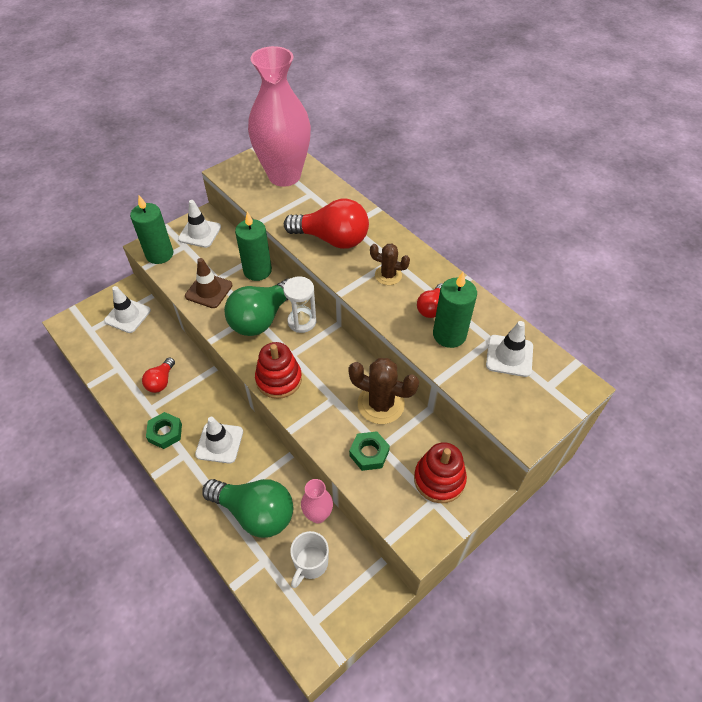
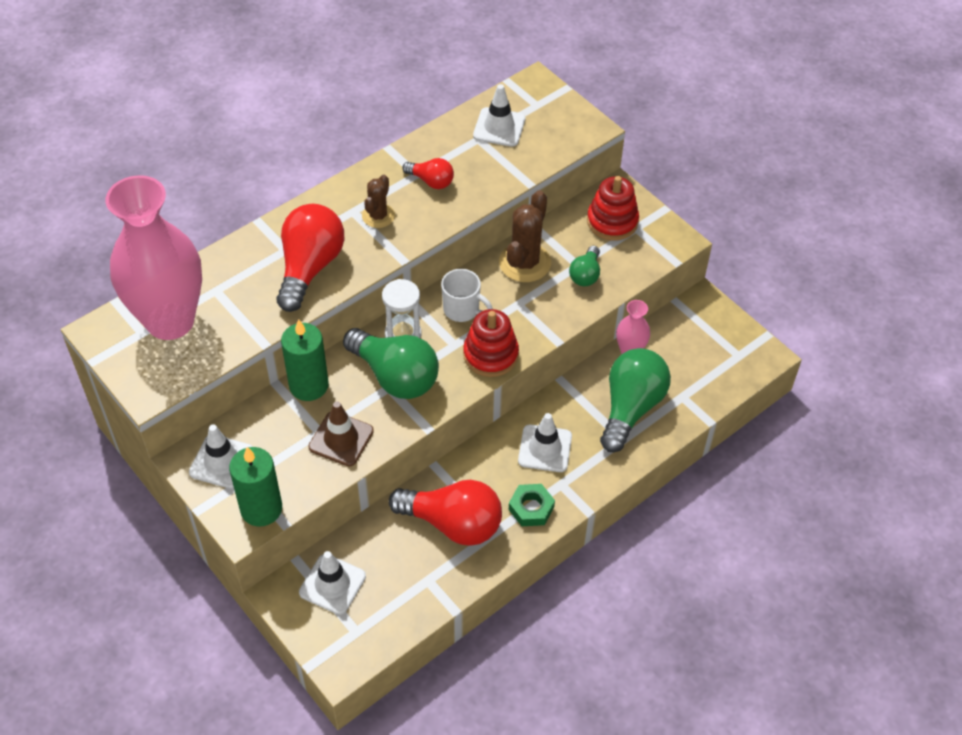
camera: 90 degrees left, 0 degrees up
red light bulb [142,357,175,393] -> red light bulb [389,480,502,546], size x1.93
white mug [290,531,329,588] -> white mug moved to [441,269,493,322]
green nut [349,431,390,471] -> green light bulb [569,246,600,286]
green candle [433,272,477,348] -> none

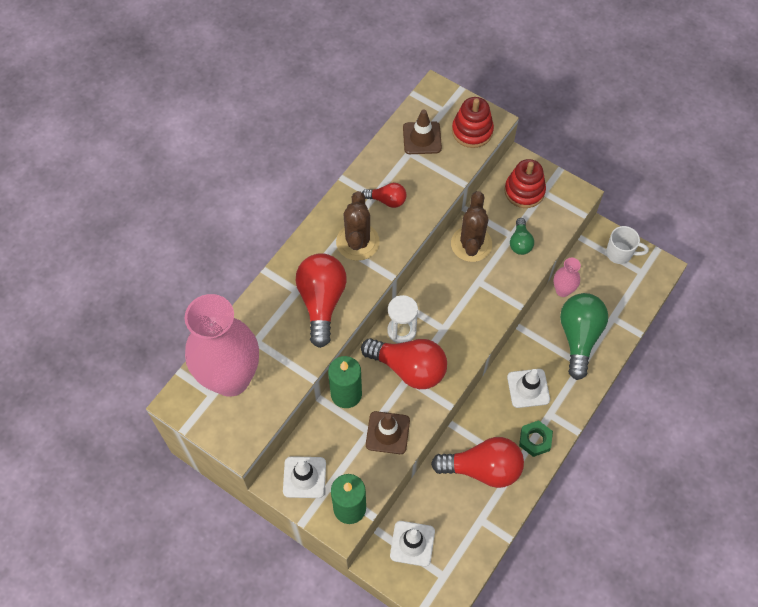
camera: 15 degrees left, 10 degrees up
green light bulb [343,328,439,399] -> red light bulb [361,338,447,389]
brown cactus [362,175,395,228] -> brown cactus [336,191,380,261], size x1.63
white mug [441,269,493,322] -> white mug moved to [606,226,649,264]
red stacking toy [463,309,519,377] -> red stacking toy moved to [452,97,494,148]
white traffic cone [473,84,525,147] -> brown traffic cone [403,110,442,154]

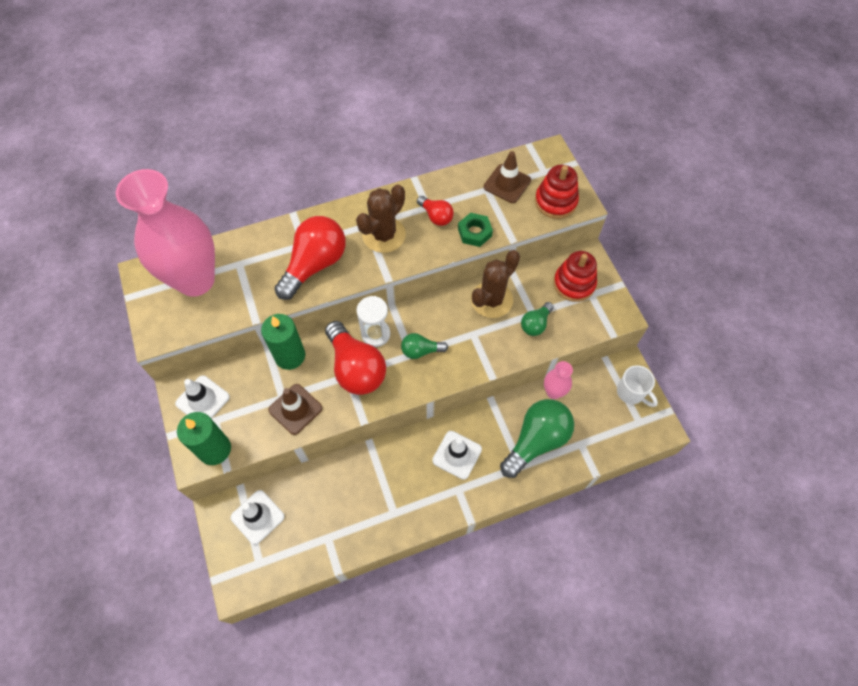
camera: 35 degrees right, 0 degrees up
red light bulb [431,437,524,488] -> none
green nut [519,420,553,457] -> green nut moved to [458,213,493,247]
none -> green light bulb [401,333,448,359]

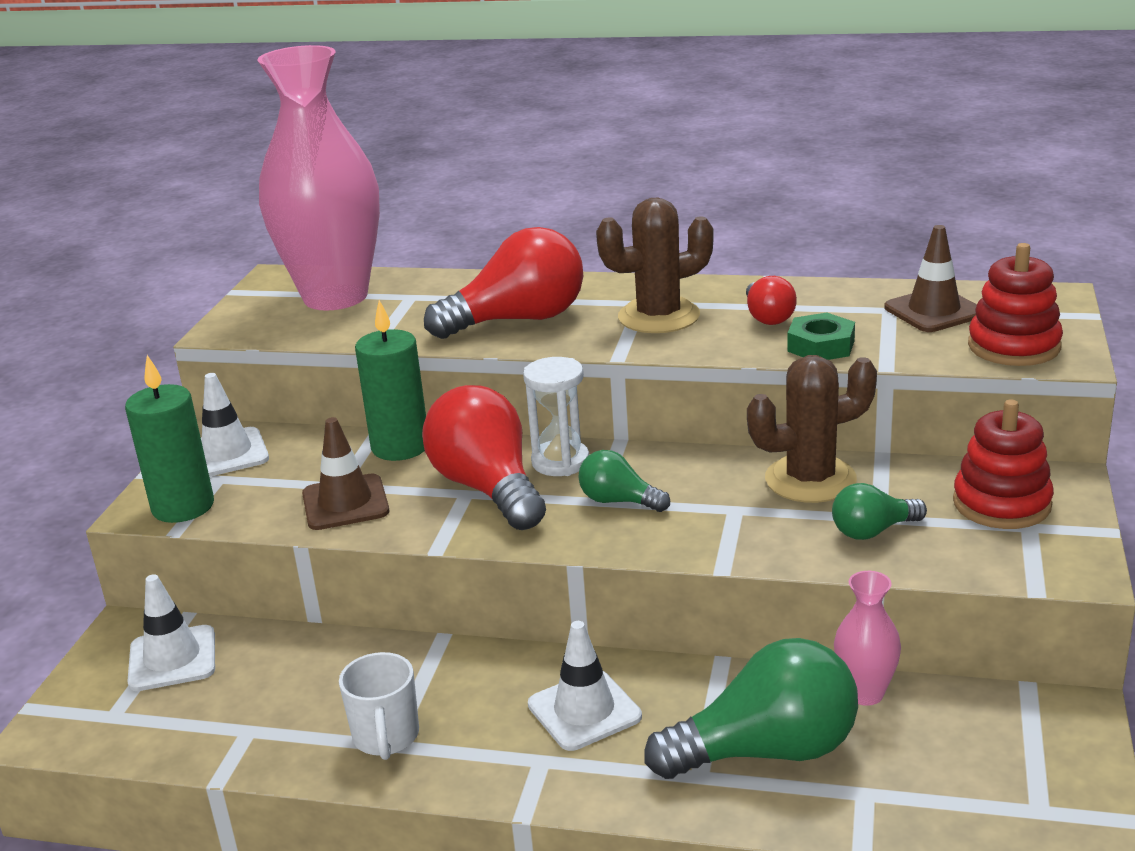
camera: 35 degrees right, 35 degrees down
red light bulb [325,321,386,395] -> red light bulb turned 150 degrees clockwise [422,385,546,530]
white mug [617,365,658,407] -> white mug moved to [339,652,419,760]

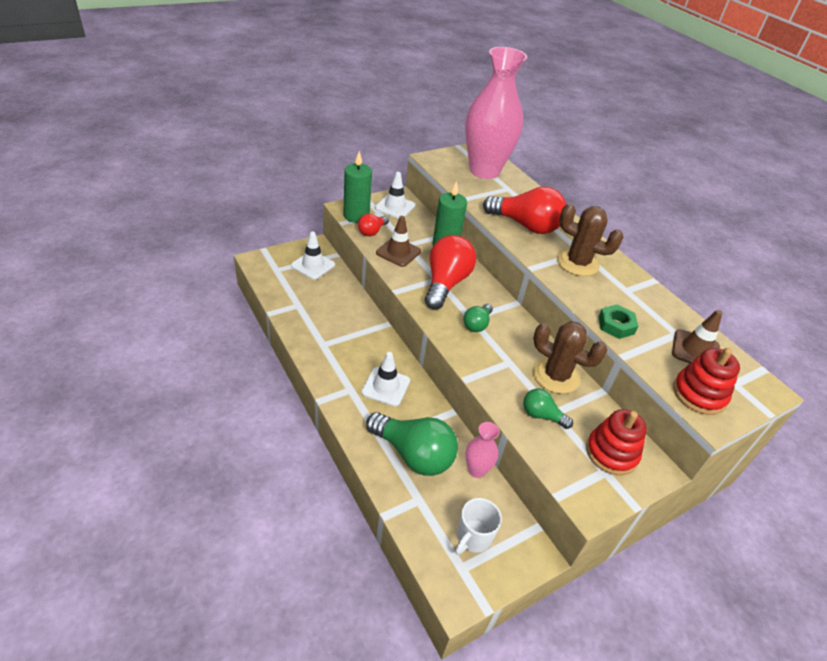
camera: 40 degrees right, 15 degrees up
white mug [339,652,419,760] -> white mug moved to [455,498,502,555]
white hourglass [523,357,589,476] -> none
green light bulb [578,450,670,512] -> green light bulb turned 135 degrees counterclockwise [463,304,493,332]
red light bulb [746,276,797,325] -> red light bulb moved to [358,214,389,236]

